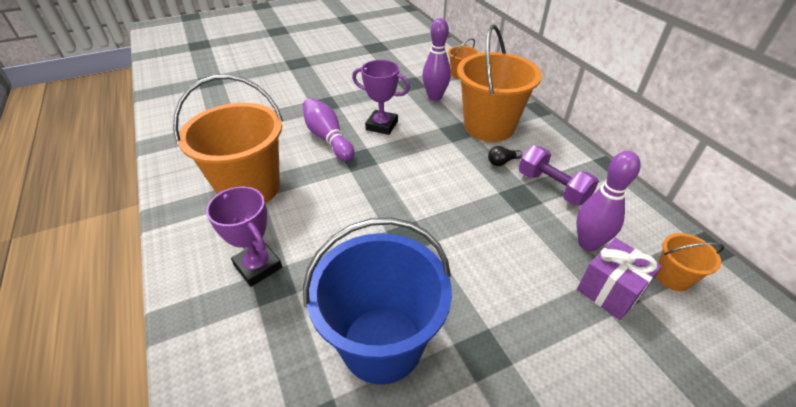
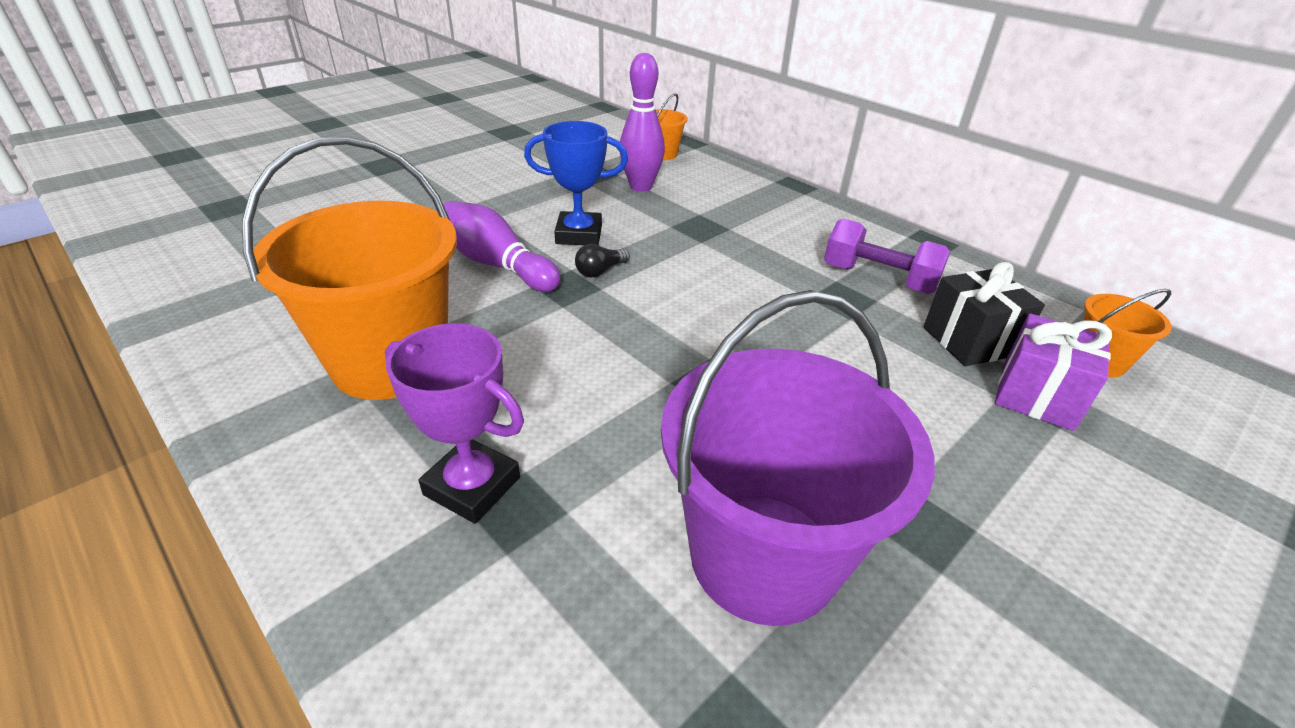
camera: 20 degrees left, 5 degrees down
blue bucket [303,217,452,384] -> purple bucket [661,290,935,626]
purple trophy [352,60,410,135] -> blue trophy [524,121,628,245]
orange bucket [457,25,542,142] -> none
black light bulb [488,146,522,166] -> black light bulb moved to [575,244,630,278]
purple bowling pin [576,151,641,251] -> black gift [924,262,1045,366]

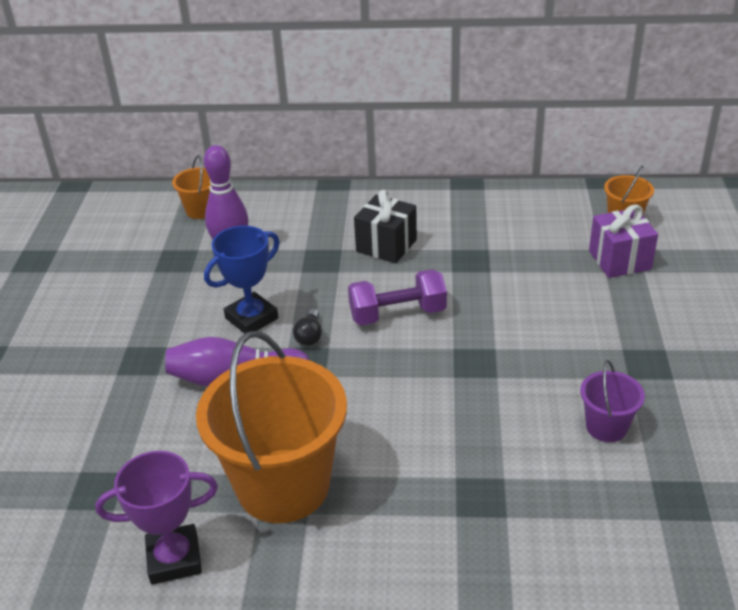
camera: 40 degrees left, 0 degrees up
purple trophy [385,323,524,524] -> purple trophy moved to [95,451,218,585]
purple bucket [661,290,935,626] -> purple bucket [580,360,645,442], size x0.46
purple dumbbell [824,218,950,294] -> purple dumbbell moved to [348,269,447,325]
black gift [924,262,1045,366] -> black gift moved to [354,190,417,264]

